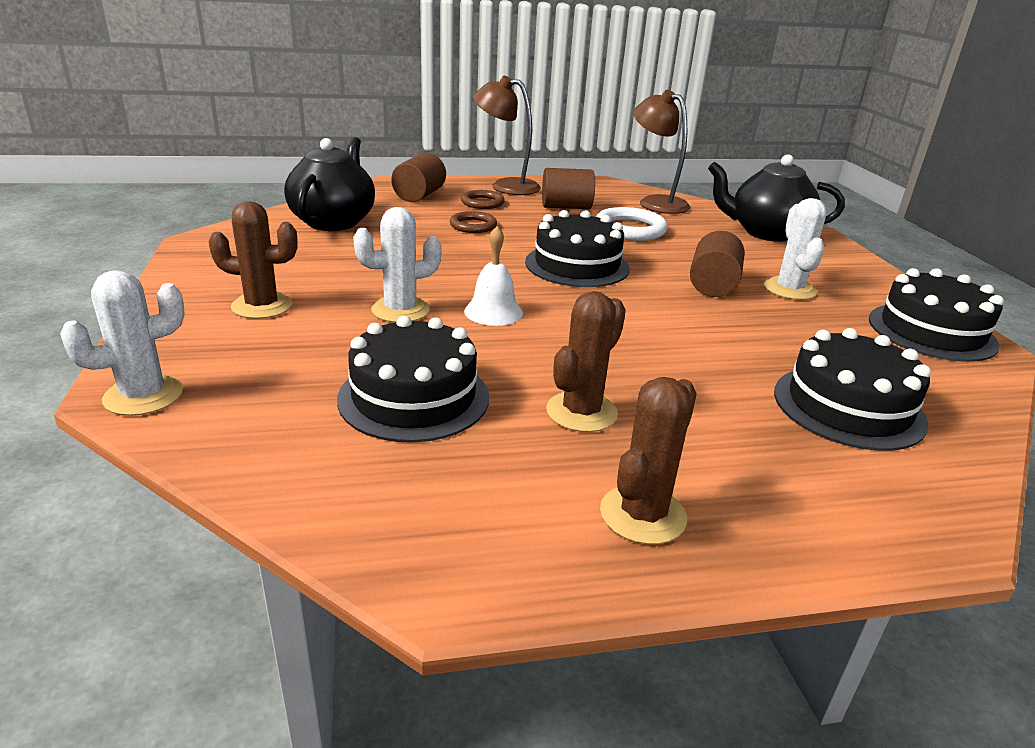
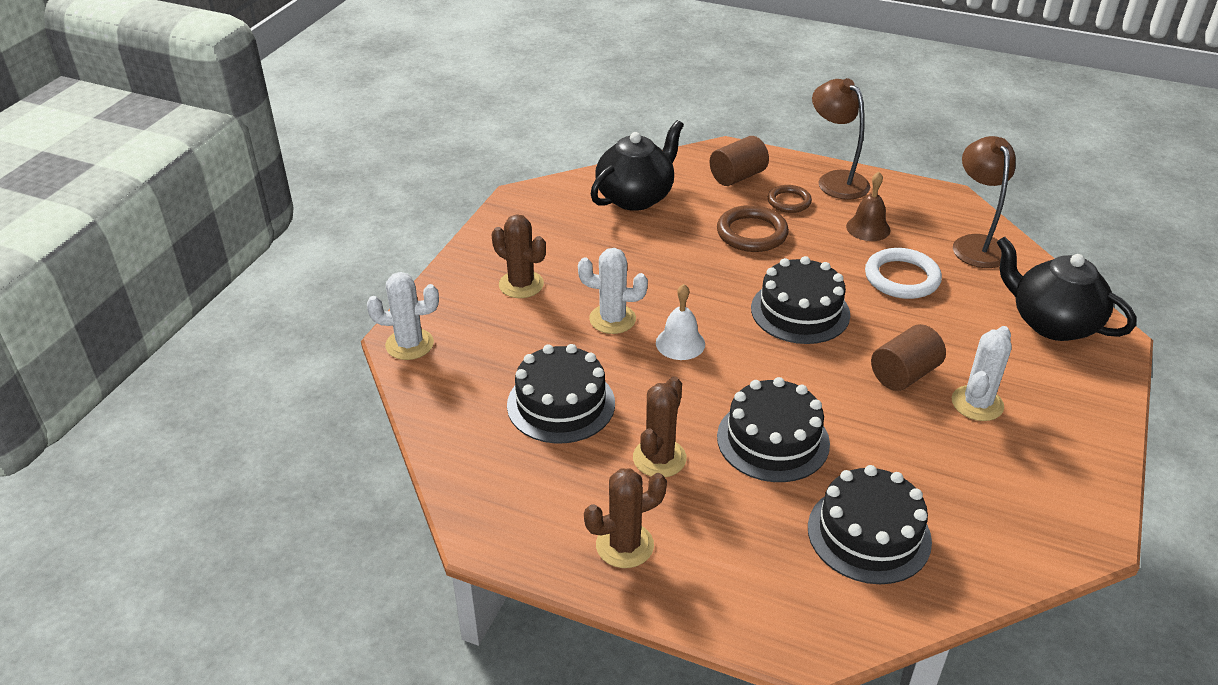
camera: 35 degrees right, 10 degrees up
brown ring [450,211,497,233] -> brown ring [717,205,789,252], size x1.57
brown cylinder [542,168,595,209] -> brown bell [846,172,890,241]
brown cactus [546,291,626,432] -> brown cactus turned 45 degrees counterclockwise [633,376,687,477]
black cake [869,268,1004,362] -> black cake moved to [717,377,830,482]

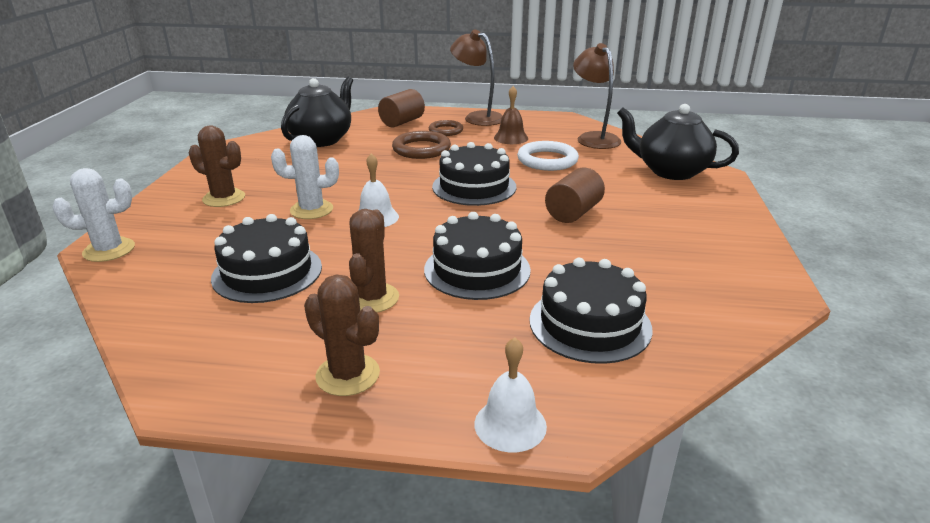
camera: 15 degrees left, 10 degrees down
brown cactus [584,468,667,568] -> brown cactus turned 75 degrees clockwise [304,274,380,396]
white cactus [952,326,1012,421] -> none
none -> white bell [474,337,547,452]

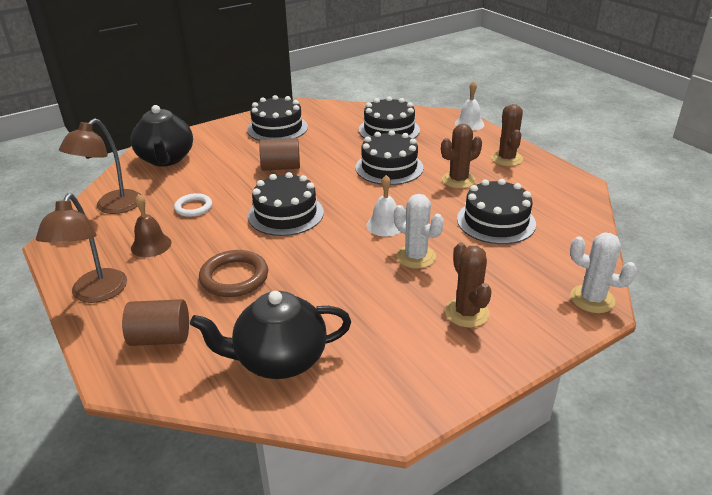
camera: 130 degrees left, 5 degrees up
brown ring [429,120,463,136] -> none
white ring [517,141,579,171] -> white ring [174,193,212,217], size x0.64
none -> black cake [247,95,308,141]

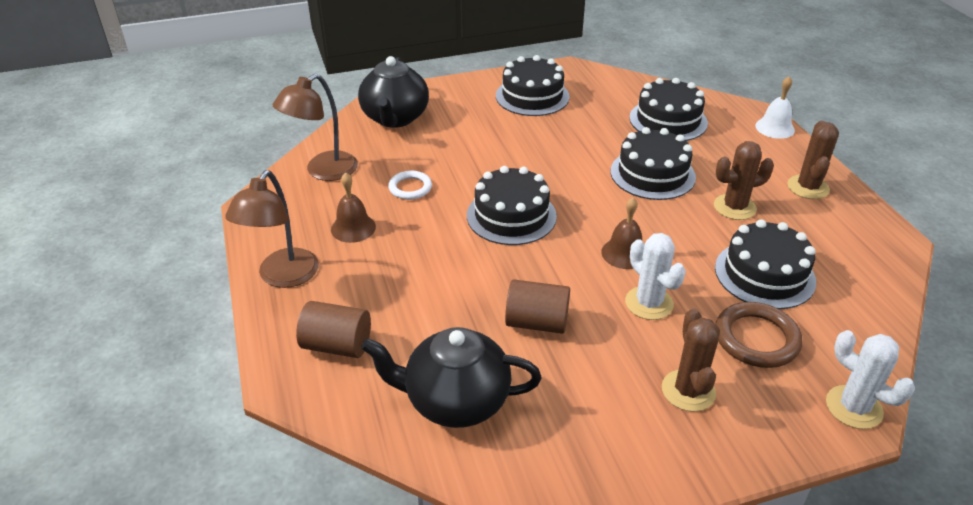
camera: 15 degrees right, 5 degrees up
brown ring [199,250,268,297] -> brown ring moved to [716,302,802,368]
brown cylinder [259,138,300,171] -> brown cylinder moved to [505,279,570,334]
white bell [367,175,401,237] -> brown bell [601,197,642,269]

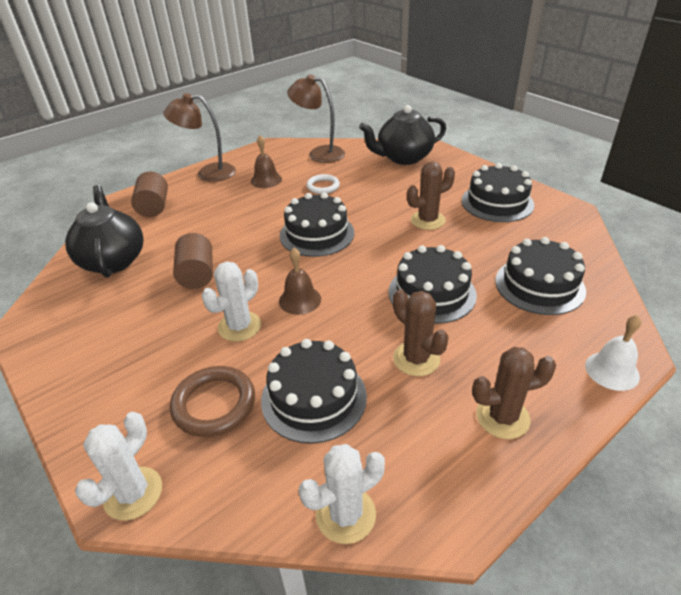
camera: 70 degrees right, 0 degrees up
brown cactus [662,308,720,412] -> brown cactus moved to [407,162,455,230]
none -> white cactus [299,444,385,544]

